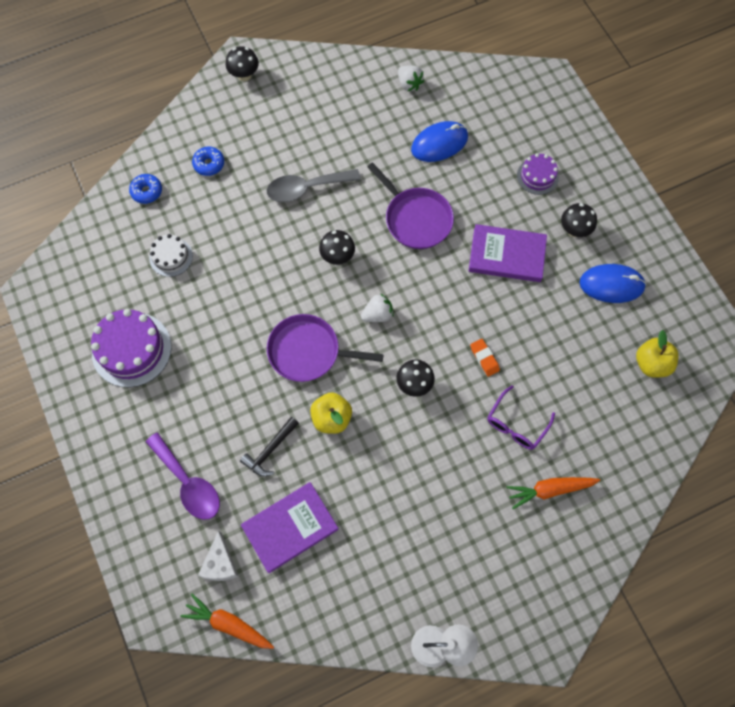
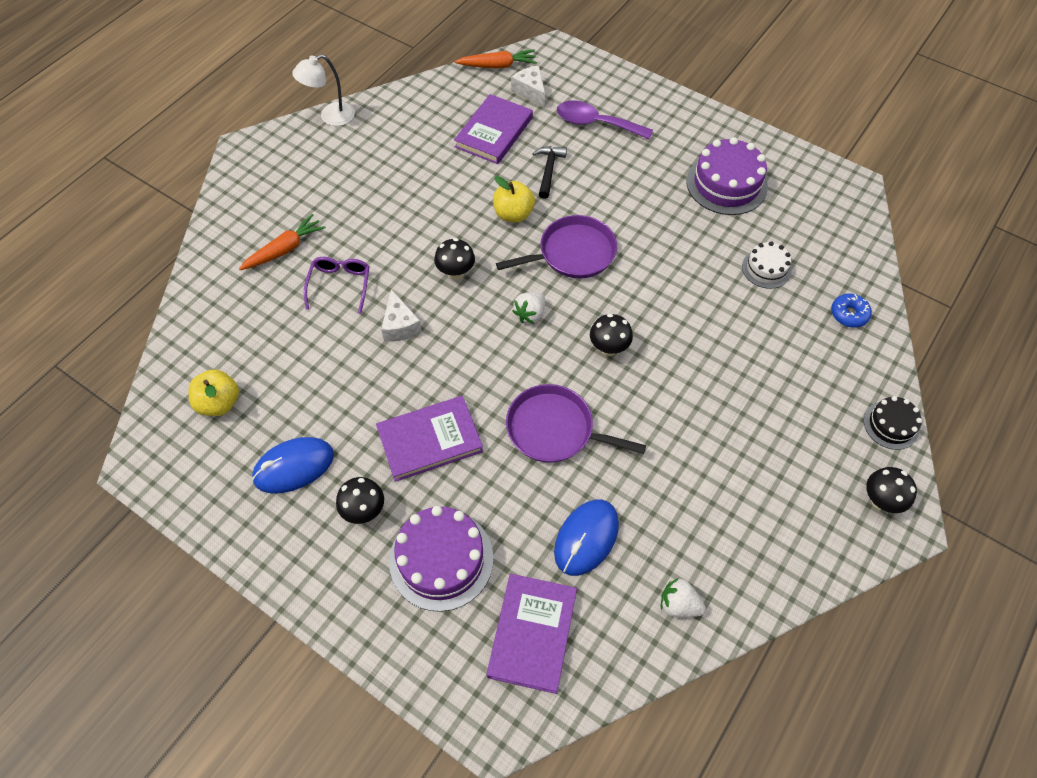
camera: 150 degrees right, 10 degrees down
blue donut [192,147,224,176] -> none
grey spoon [267,169,361,202] -> none
orange eraser [470,339,500,377] -> white cheese [381,289,422,342]
purple cake [517,153,559,195] -> purple cake [389,506,494,612], size x1.76
none -> purple book [487,574,577,694]
none -> black cake [864,396,922,450]

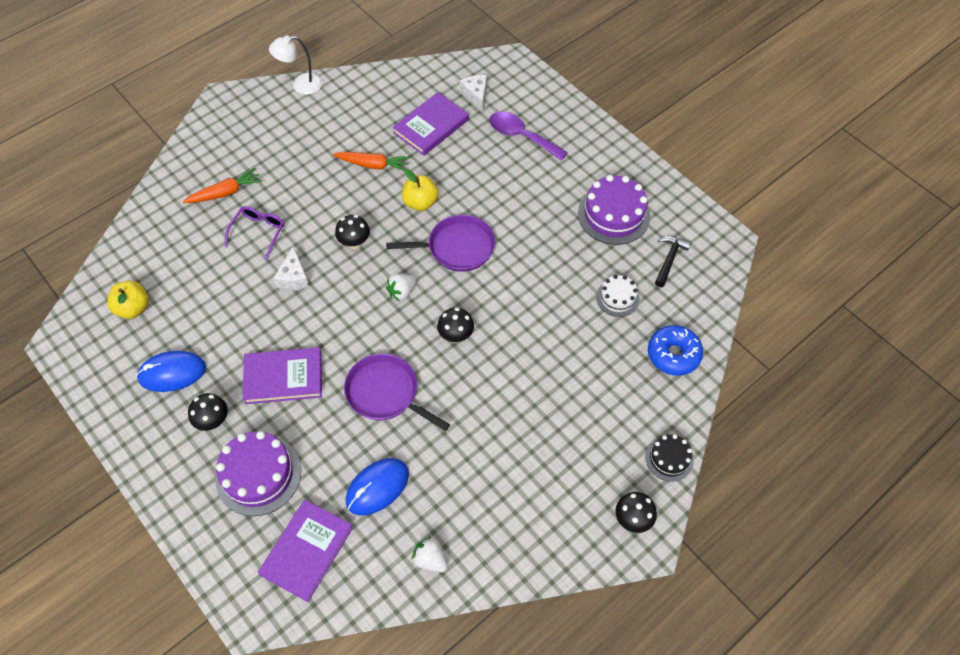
camera: 15 degrees right, 0 degrees up
orange carrot [455,49,537,69] -> orange carrot moved to [333,152,410,171]
black hammer [532,146,567,199] -> black hammer moved to [655,236,691,287]
blue donut [831,293,872,328] -> blue donut [648,325,703,376], size x1.58

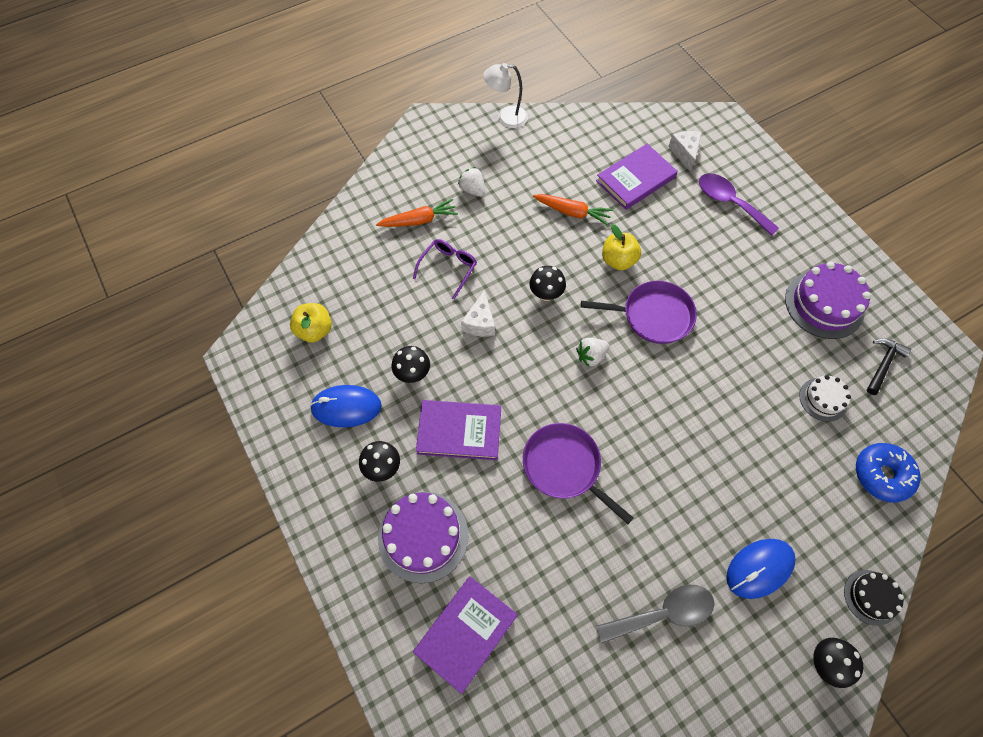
camera: 10 degrees right, 5 degrees up
blue mouse [346,458,409,515] -> blue mouse moved to [726,539,796,599]
white strawberry [412,537,448,572] -> white strawberry moved to [458,167,485,197]
black mushroom [437,308,474,343] -> black mushroom moved to [392,346,430,383]
none -> grey spoon [596,585,715,643]

